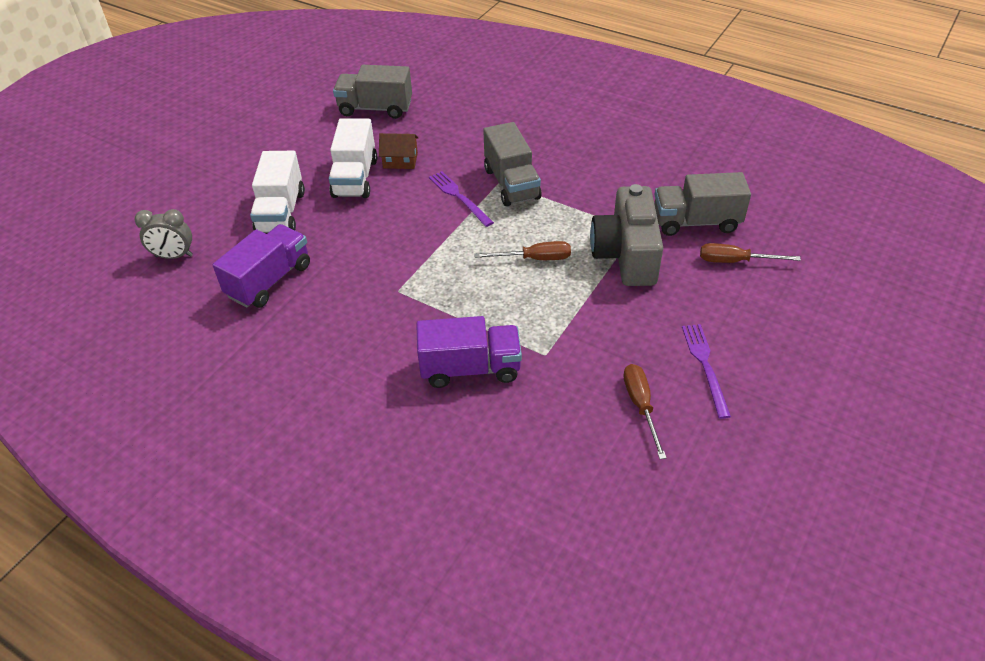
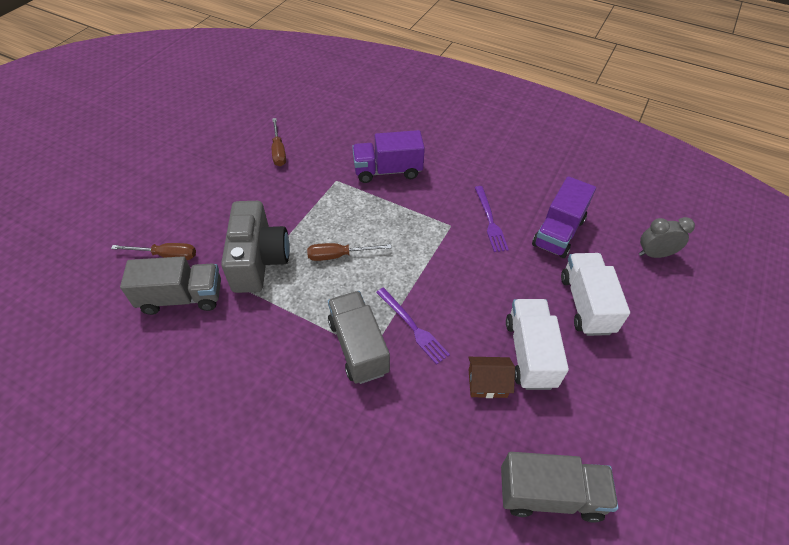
camera: 175 degrees right, 5 degrees up
purple fork [682,324,731,419] -> purple fork moved to [475,186,509,252]

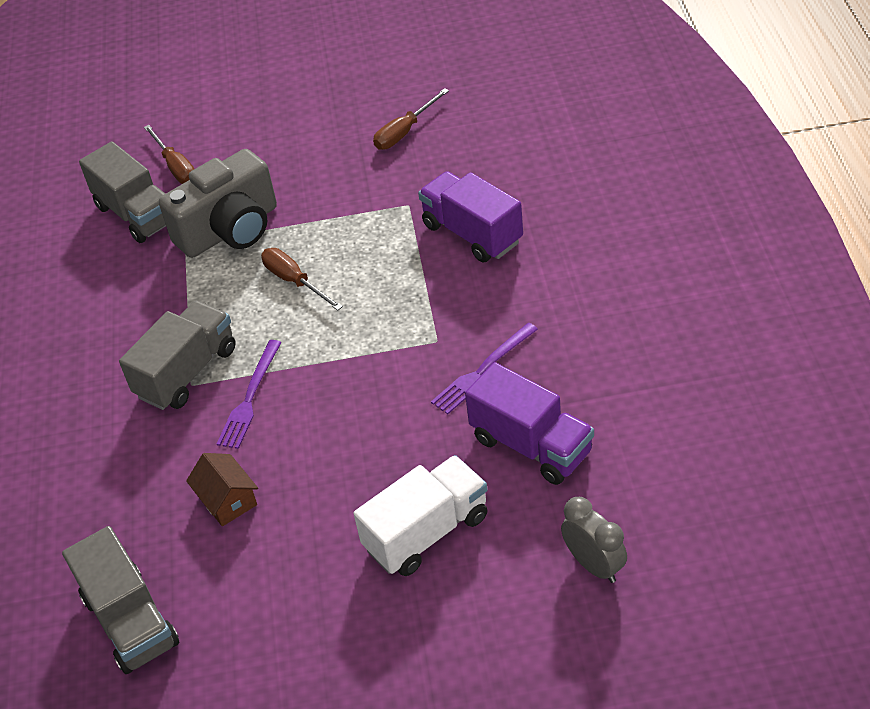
camera: 60 degrees right, 5 degrees down
white truck [506,299,569,390] -> none
purple truck [532,176,596,258] -> purple truck turned 135 degrees counterclockwise [465,362,594,485]

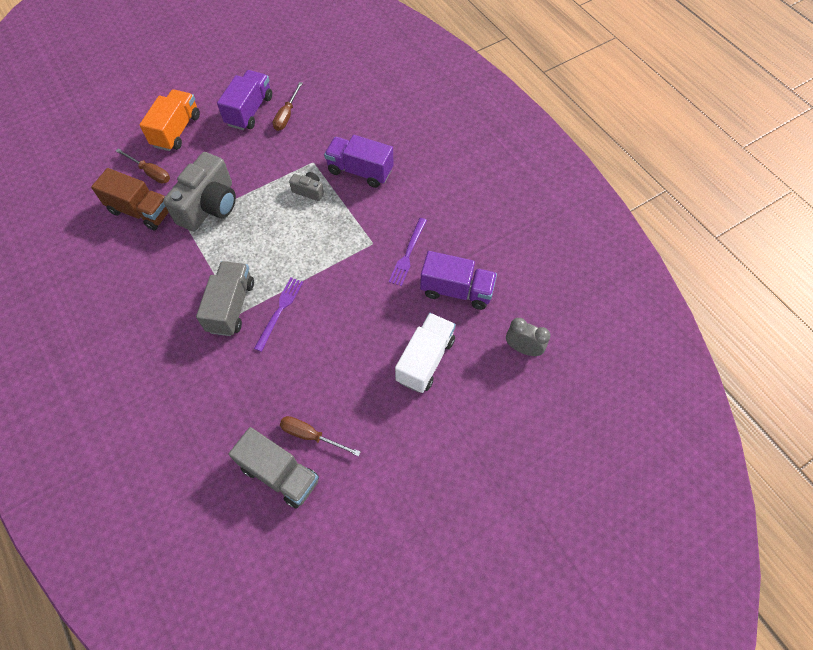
camera: 30 degrees left, 15 degrees up
grey truck [79,142,166,243] -> brown truck [91,168,169,230]
brown house [186,453,258,527] -> none
purple fork [217,340,282,449] -> purple fork turned 150 degrees counterclockwise [254,277,303,352]
brown screwdriver [261,248,343,311] -> brown screwdriver moved to [280,416,361,456]
none -> orange truck [139,89,200,151]
none -> purple truck [217,70,272,130]
none -> grey camera [289,172,324,201]

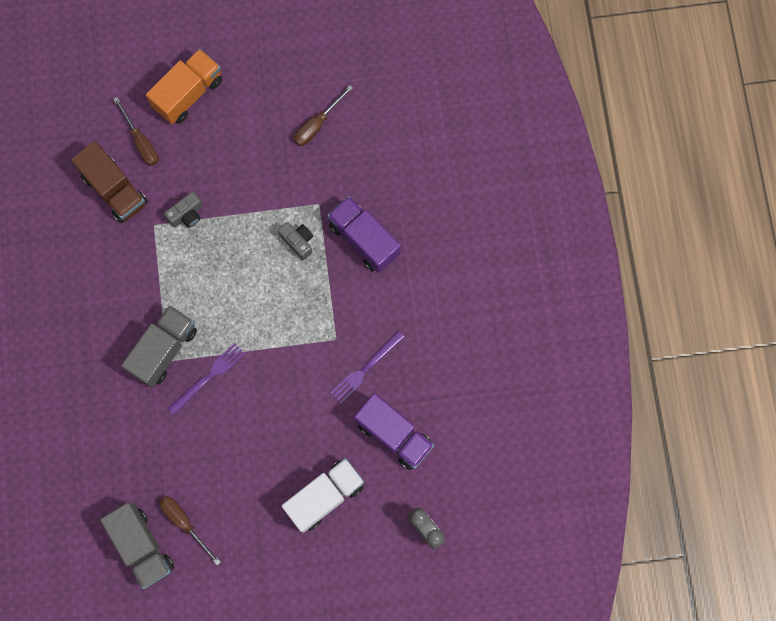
camera: 25 degrees right, 15 degrees up
grey camera [163,152,236,231] -> grey camera [164,192,203,228], size x0.46
purple truck [217,70,272,130] -> none

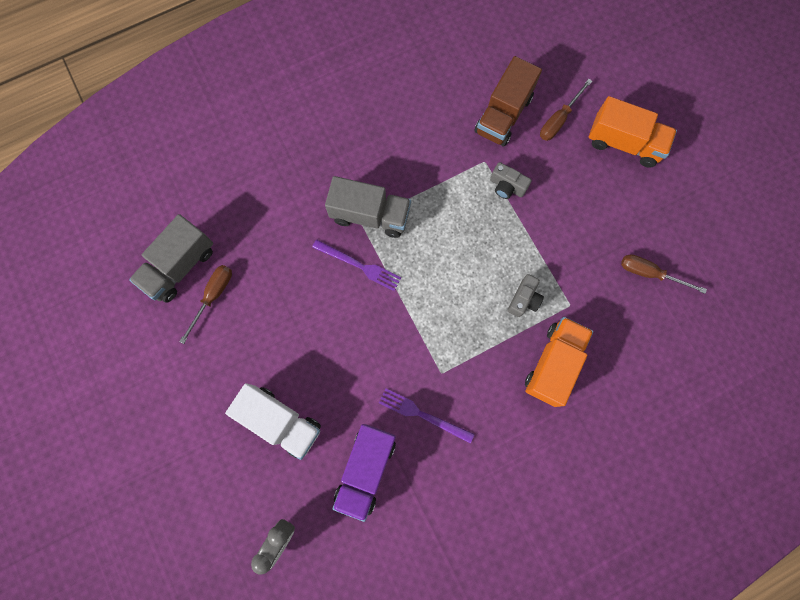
camera: 70 degrees right, 0 degrees up
purple truck [327,196,401,273] -> orange truck [525,317,593,407]

